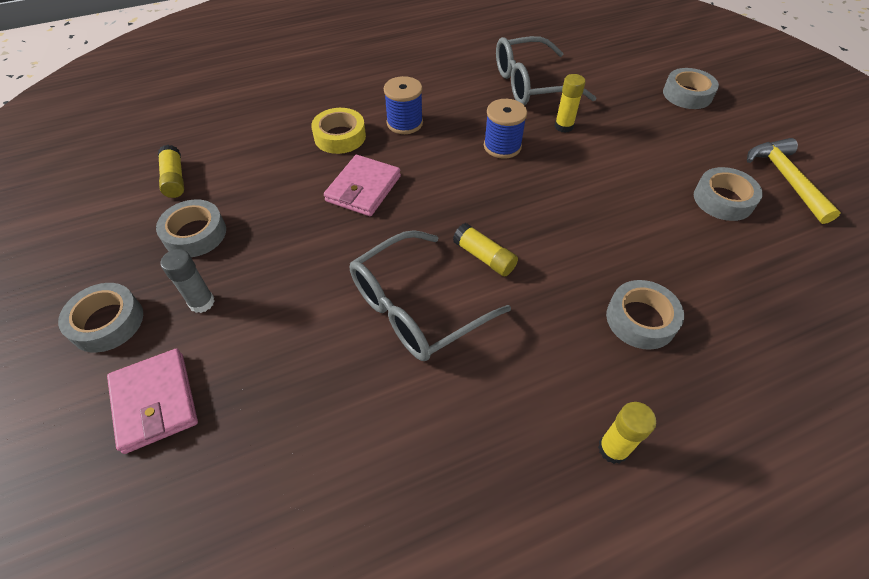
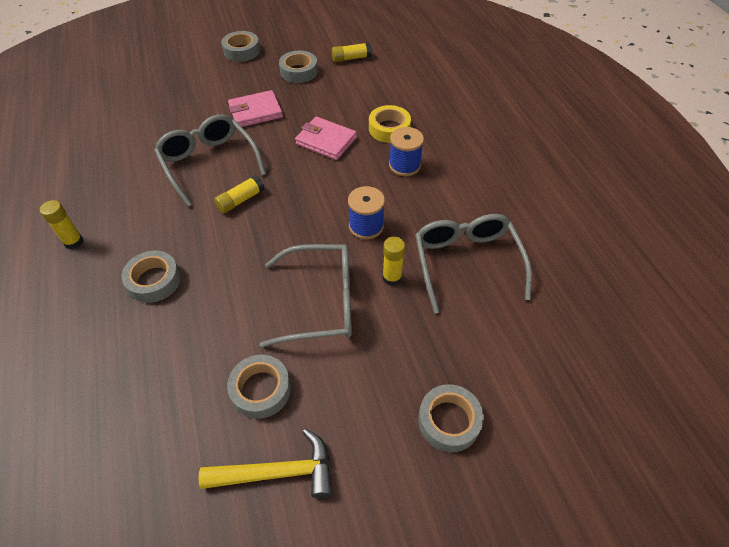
camera: 95 degrees right, 0 degrees up
pink wallet [107,349,198,454] -> pink wallet moved to [228,90,283,127]
grey glue stick [161,249,215,313] -> none
none -> grey glasses [259,244,352,348]

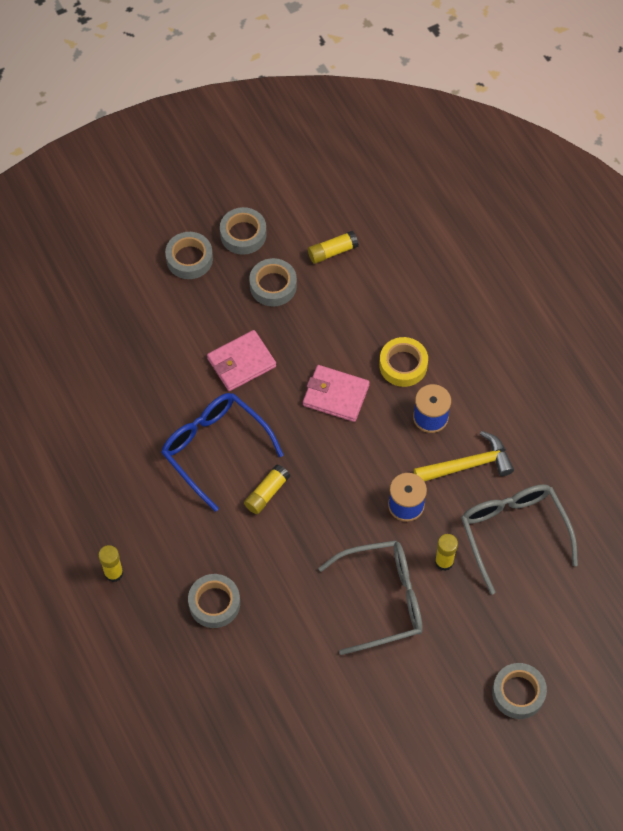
camera: 10 degrees left, 10 degrees up
grey glasses [154,114,266,207] -> blue glasses [161,393,284,512]
yellow hammer [198,429,333,498] -> yellow hammer moved to [414,431,514,482]
grey tape [227,355,291,419] -> grey tape moved to [220,207,267,255]

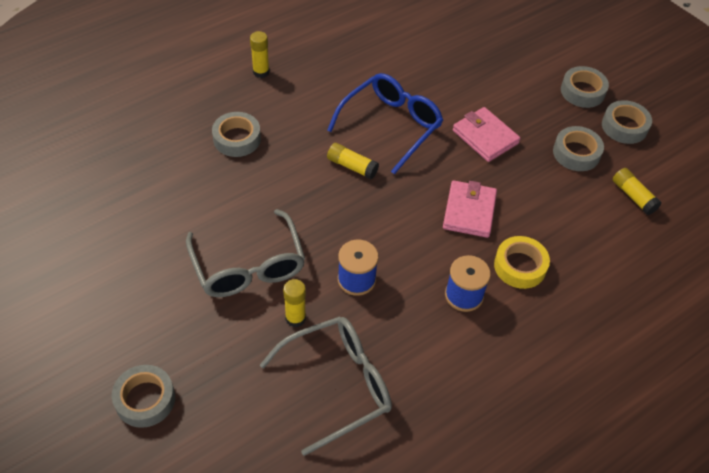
camera: 80 degrees right, 10 degrees down
yellow hammer [414,431,514,482] -> none

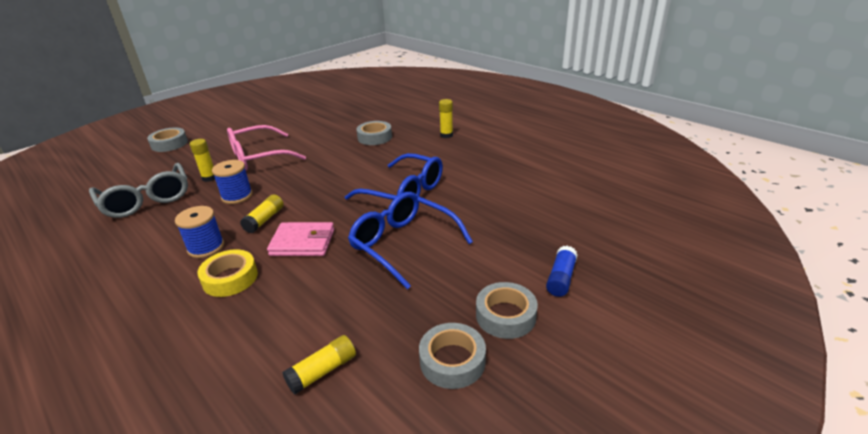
camera: 85 degrees right, 20 degrees down
grey glasses [186,209,305,297] -> pink glasses [227,125,306,171]
yellow glue stick [327,143,379,179] -> yellow glue stick moved to [240,195,284,233]
pink wallet [453,107,521,162] -> blue glasses [348,192,473,289]
grey tape [553,126,604,171] -> none
none -> blue glue stick [546,246,578,297]

